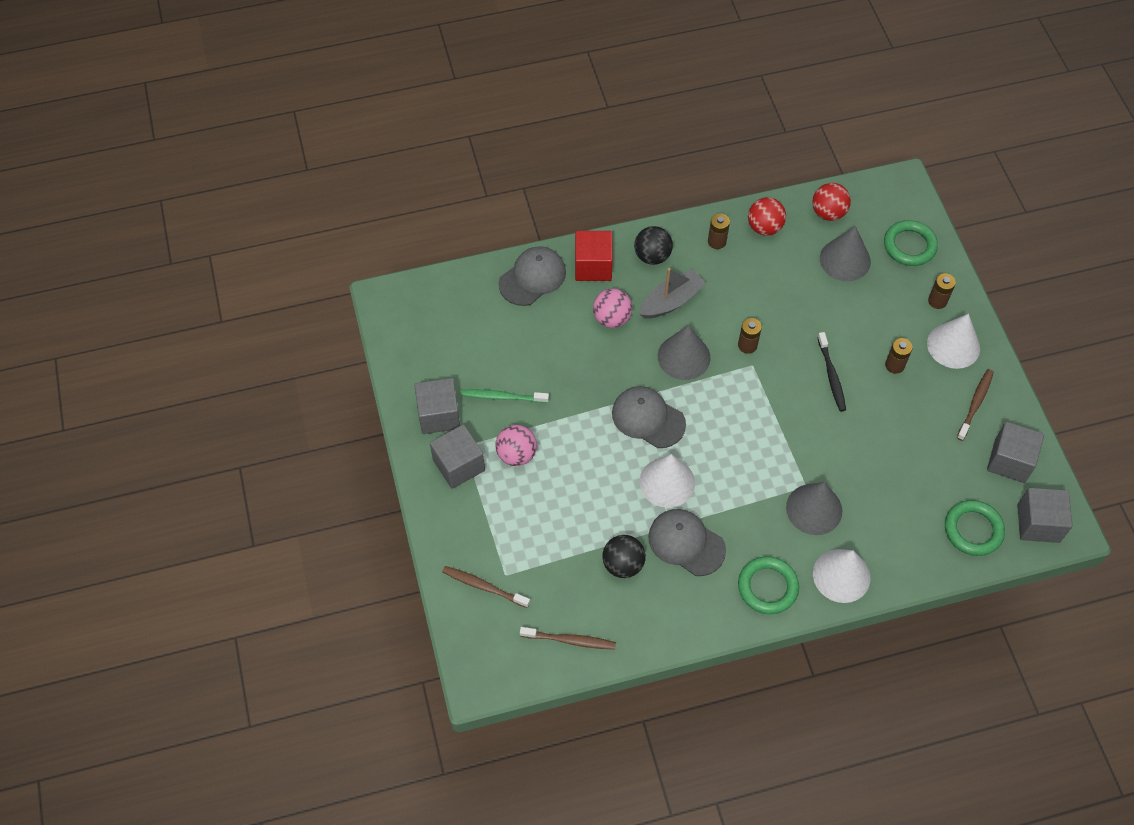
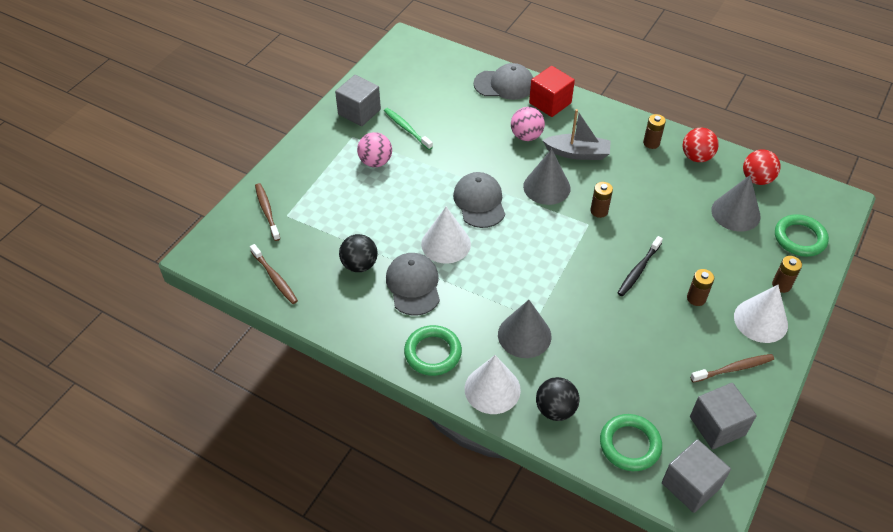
camera: 45 degrees right, 10 degrees down
grey cube [430,424,485,489] -> none
black ball [634,226,673,265] -> black ball moved to [536,377,579,421]

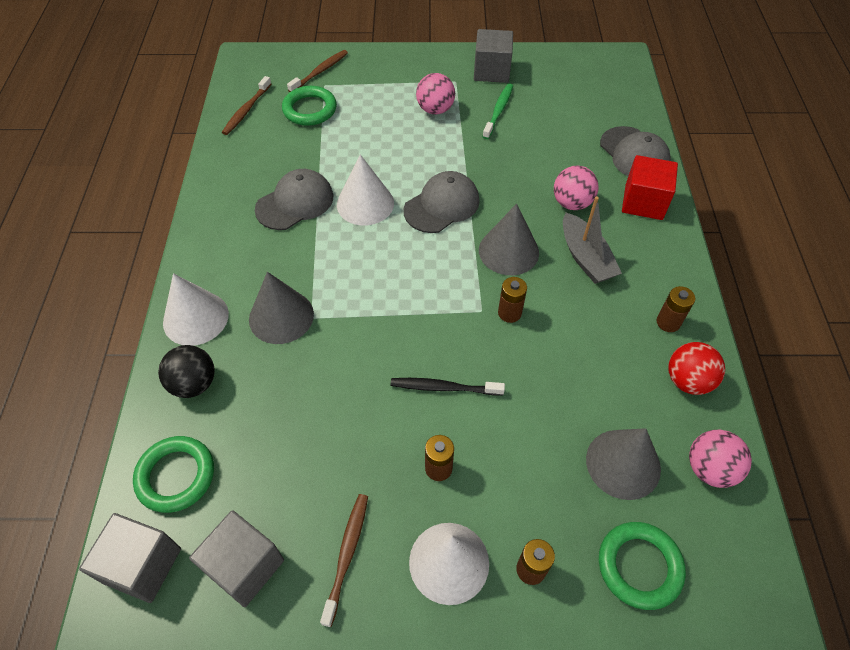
camera: 60 degrees right, 5 degrees up
black ball [339,234,378,272] -> none
green ring [404,325,462,376] -> green ring moved to [282,86,337,126]
brown toothbrush [690,354,774,383] -> brown toothbrush turned 120 degrees counterclockwise [320,494,368,627]
red ball [743,149,780,185] -> pink ball [689,429,752,488]

